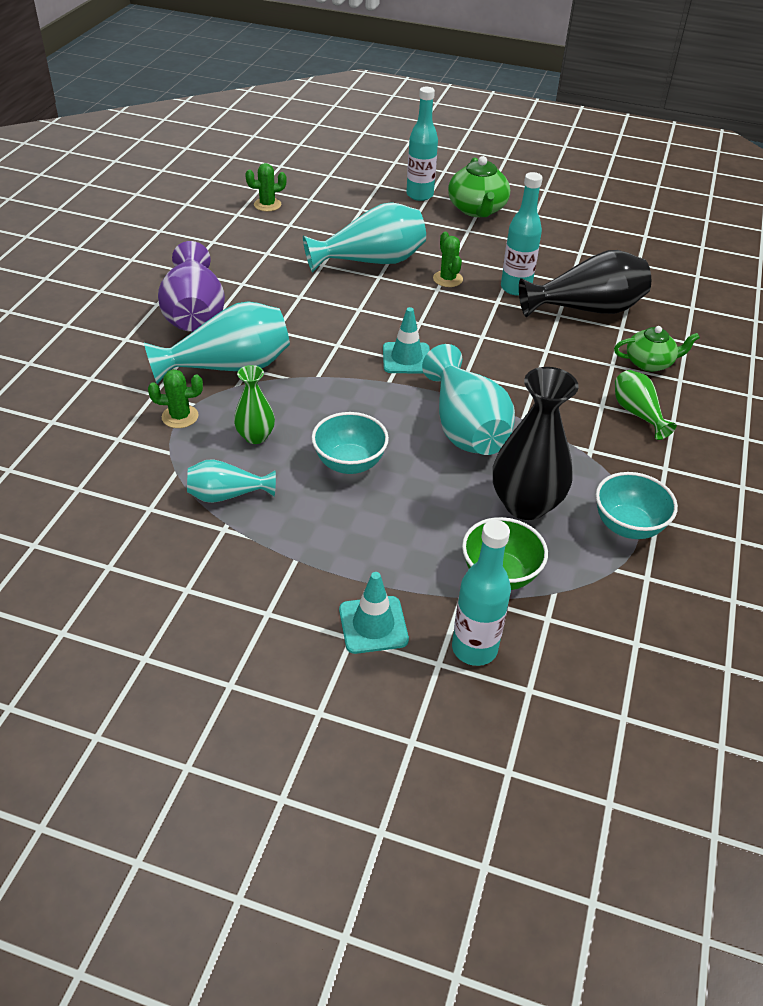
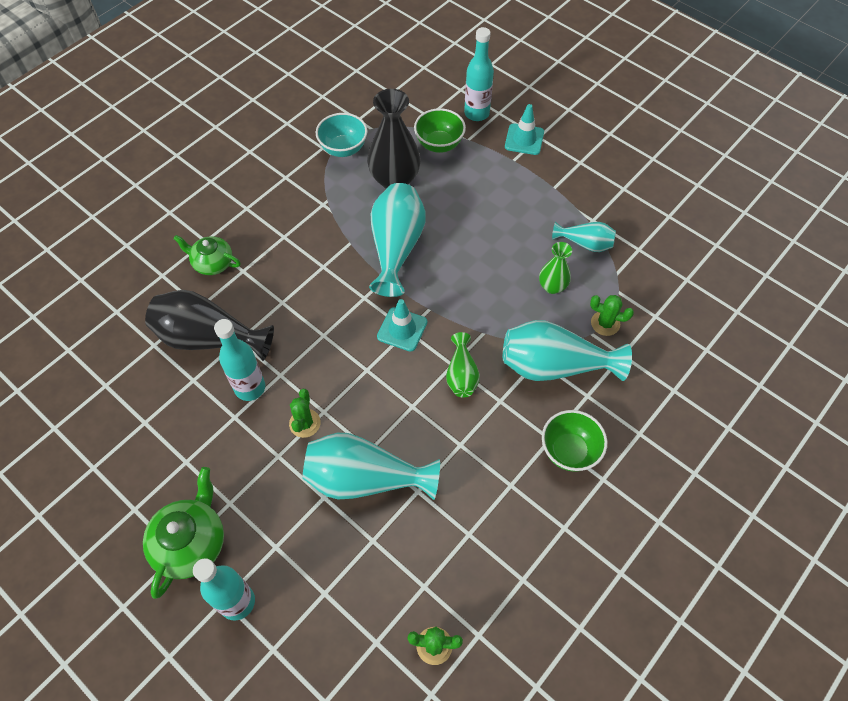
camera: 155 degrees left, 15 degrees up
purple vase [158,241,225,332] -> green bowl [542,410,607,472]
turquoise bowl [312,412,389,474] -> none
green vase [615,370,677,440] -> green vase moved to [446,332,480,398]

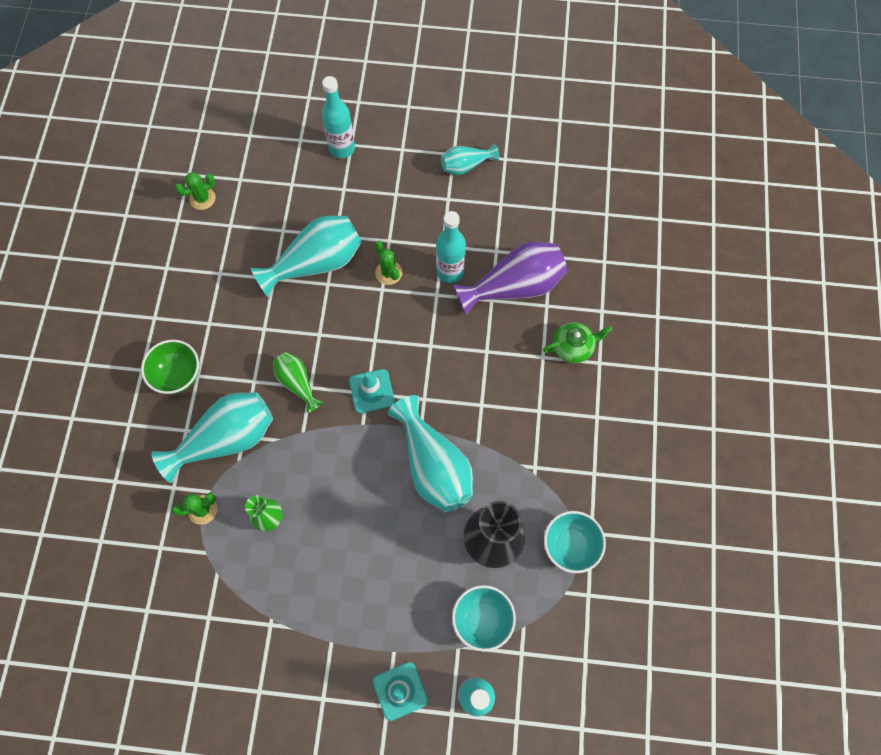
camera: 145 degrees right, 10 degrees up
green teapot [143,467,224,599] -> none
black vase [145,290,274,361] -> purple vase [453,241,567,316]
green bowl [414,108,466,153] -> turquoise bowl [452,585,516,652]
turquoise vase [552,222,616,252] -> turquoise vase moved to [441,144,499,175]

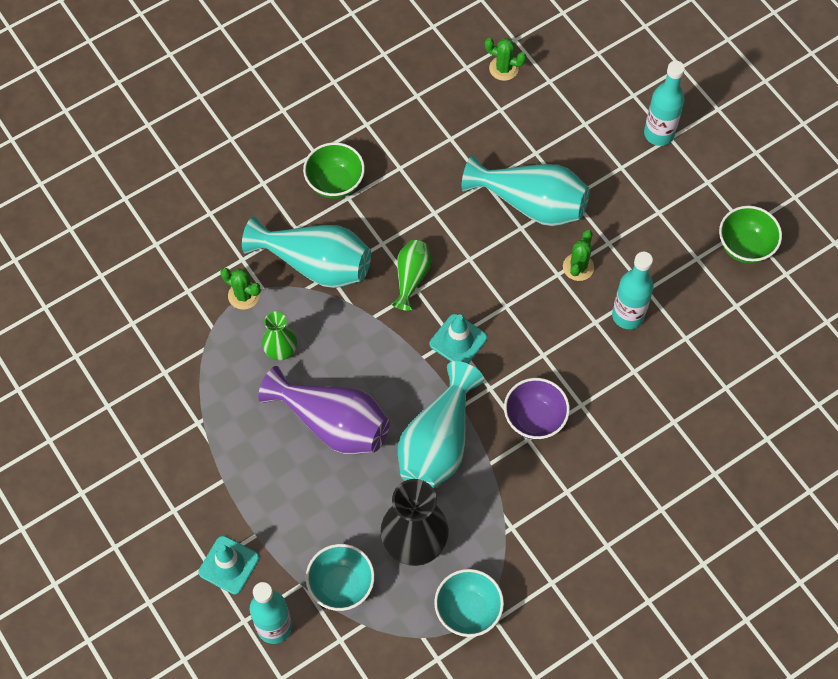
camera: 50 degrees right, 5 degrees down
turquoise vase [441,144,499,175] -> green bowl [719,206,782,263]
purple vase [453,241,567,316] -> purple vase moved to [258,366,390,454]
green teapot [543,322,612,363] -> none
none -> purple bowl [504,378,570,440]

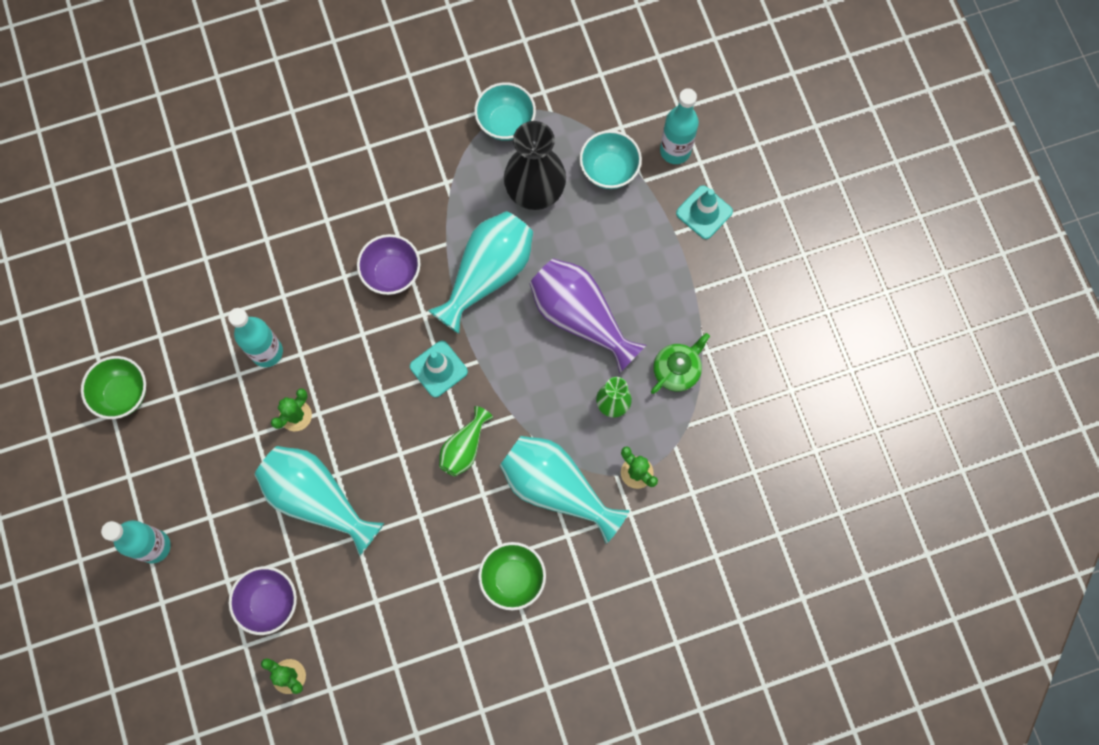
camera: 165 degrees left, 10 degrees up
none -> purple bowl [229,566,297,635]
none -> green teapot [651,333,710,394]

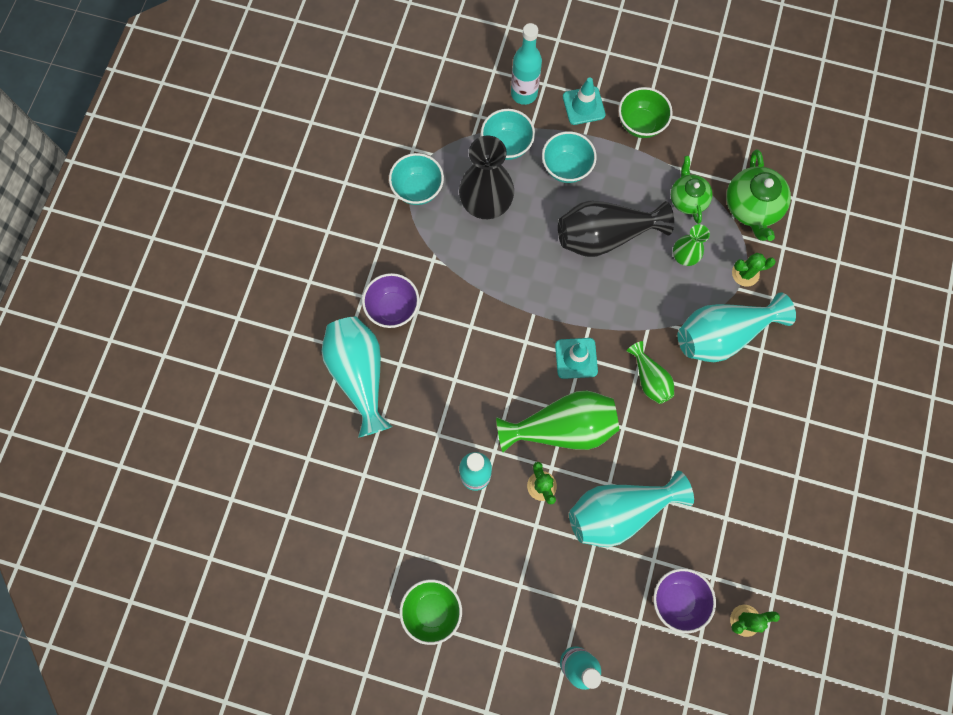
camera: 55 degrees left, 0 degrees up
purple bowl [357,234,420,295] -> purple bowl moved to [362,273,419,328]
turquoise vase [428,211,533,334] -> turquoise vase moved to [321,317,393,438]
green bowl [478,542,546,610] -> green bowl moved to [619,87,673,138]
purple vase [529,258,647,374] -> black vase [558,201,674,257]
none -> green vase [496,391,619,453]
none -> turquoise bowl [542,131,597,183]
none -> green teapot [726,149,791,241]

